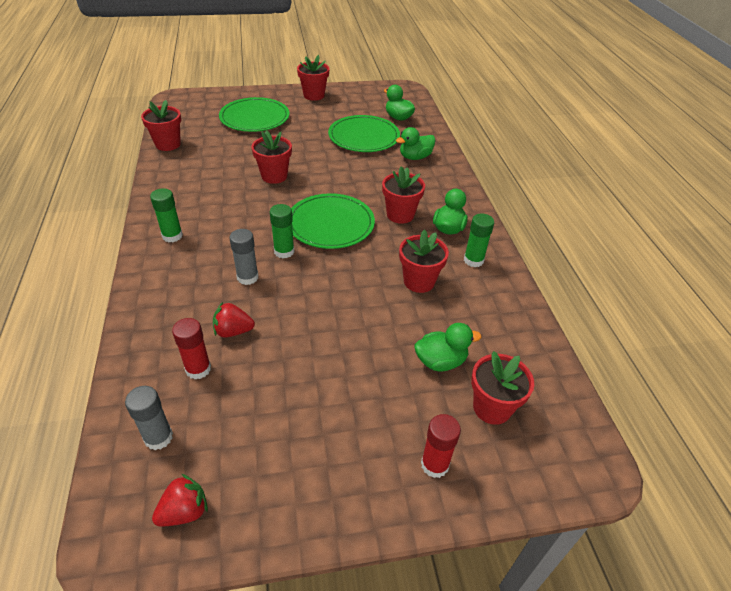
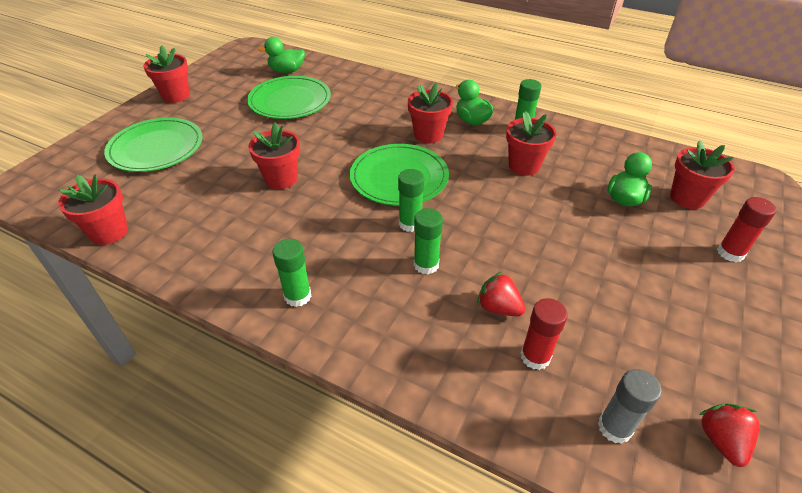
camera: 50 degrees left, 0 degrees up
red strawberry [213,302,255,338] -> red strawberry turned 90 degrees clockwise [477,272,525,316]
grey glue stick [230,229,258,285] -> green glue stick [414,208,443,275]
green duck [396,127,436,160] -> none

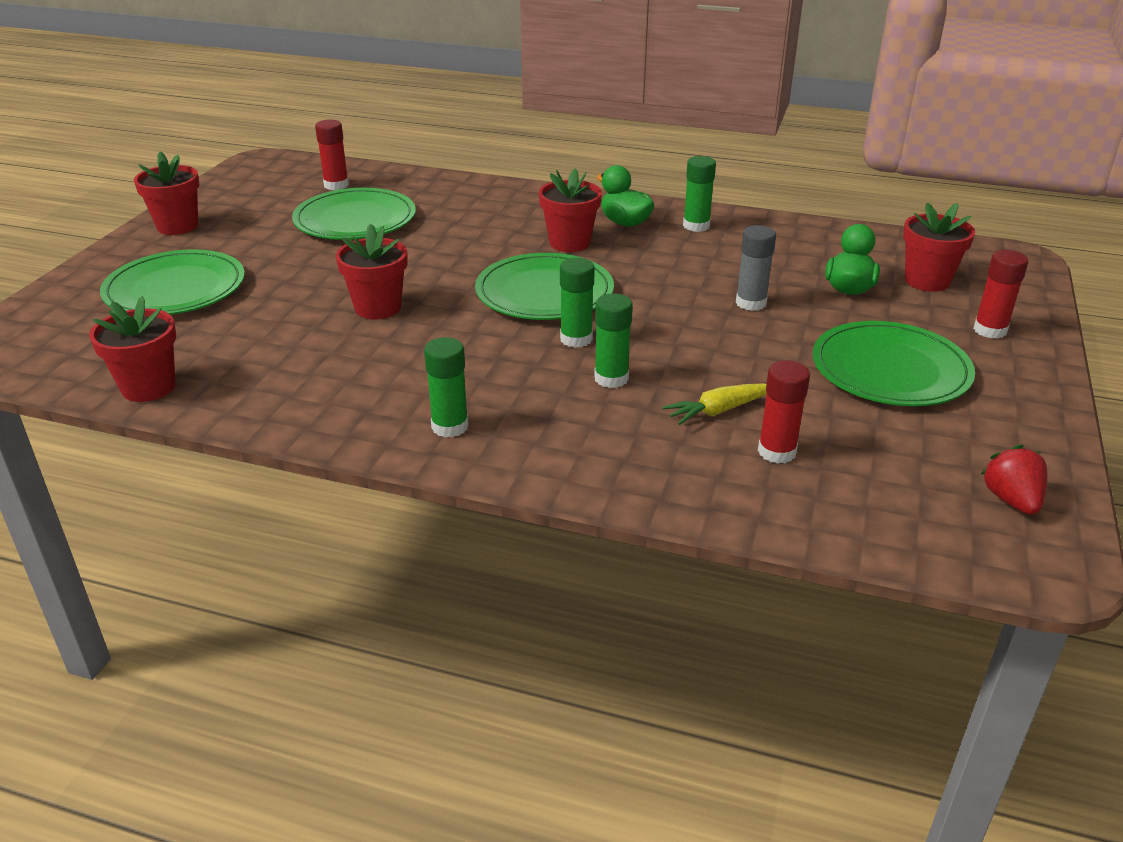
camera: 10 degrees left, 10 degrees down
green duck [258,37,305,73] -> red glue stick [315,119,349,190]
red strawberry [477,272,525,316] -> yellow carrot [662,383,767,425]
red flower pot [506,111,557,176] -> none
grey glue stick [598,369,662,444] -> grey glue stick moved to [736,225,776,311]
none -> green plate [813,321,975,406]

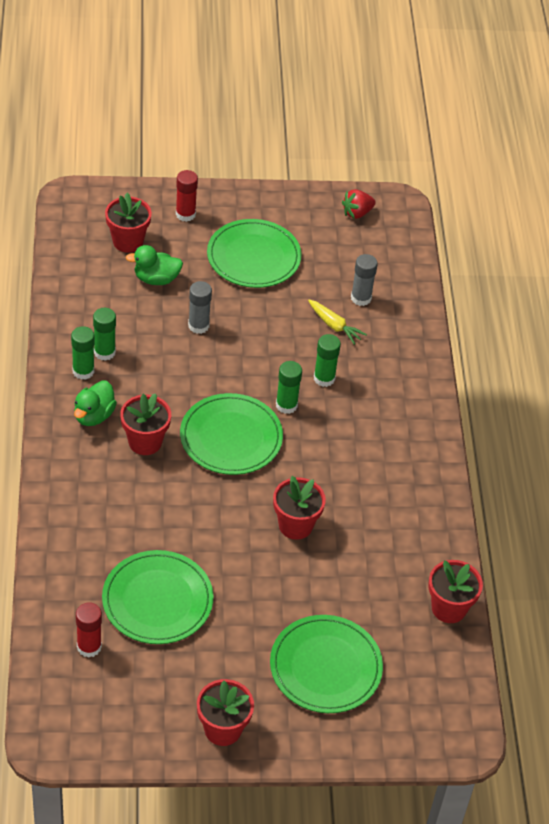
camera: 115 degrees left, 15 degrees up
green glue stick [424,337,469,438] -> green glue stick moved to [93,308,116,361]
red glue stick [758,360,810,464] -> grey glue stick [351,254,378,306]

